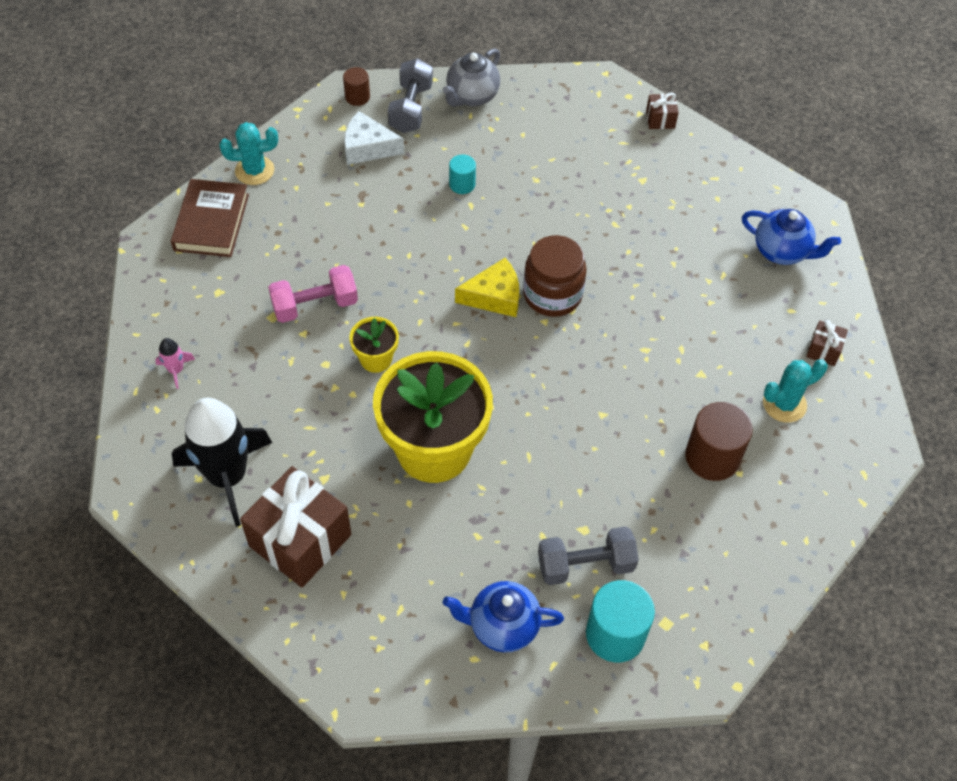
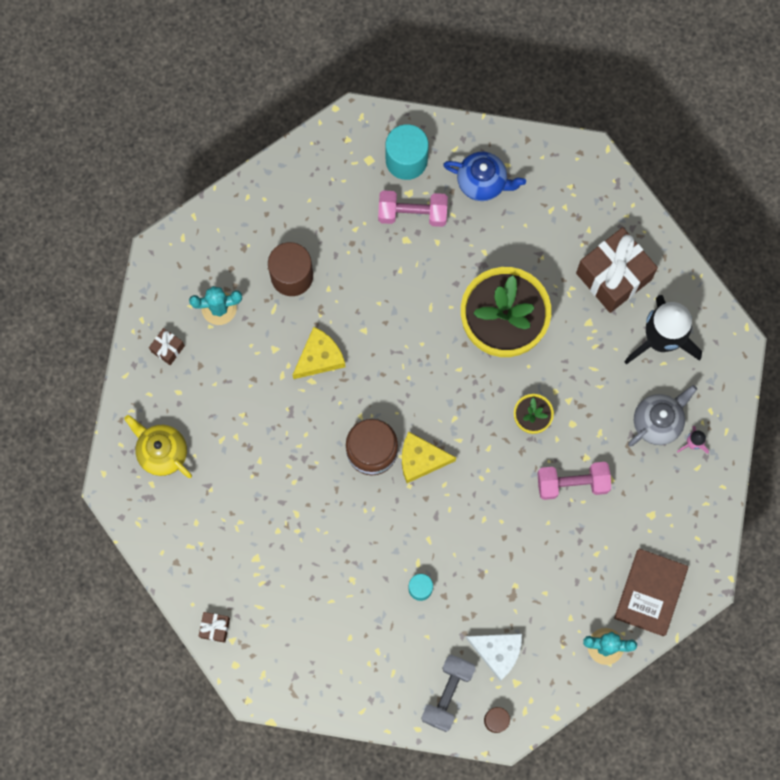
camera: 165 degrees left, 20 degrees up
grey teapot [443,48,500,107] -> grey teapot moved to [628,385,697,447]
grey dumbbell [538,526,639,585] -> pink dumbbell [378,190,448,227]
blue teapot [742,209,841,265] -> yellow teapot [124,415,192,478]
none -> yellow cheese [293,327,346,379]

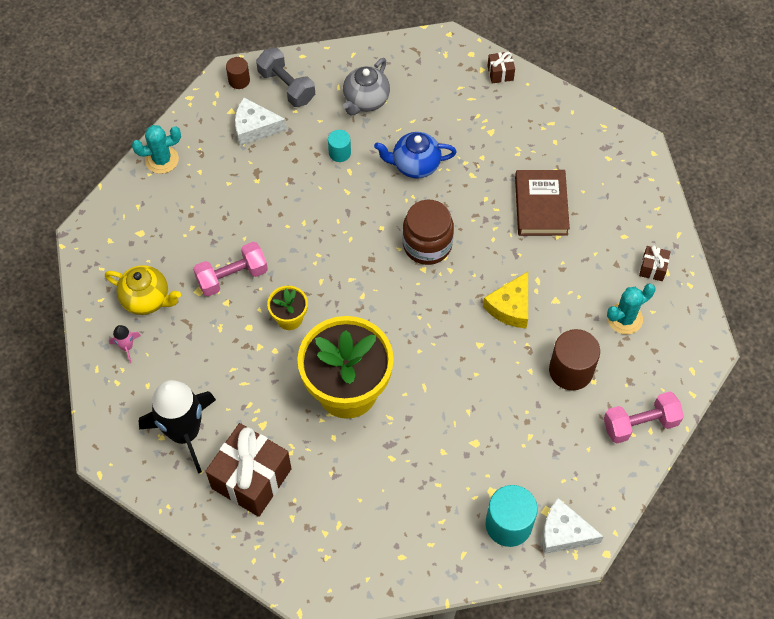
camera: 160 degrees right, 15 degrees down
yellow teapot [124,415,192,478] -> yellow teapot moved to [105,265,181,315]
pink dumbbell [378,190,448,227] -> pink dumbbell moved to [604,392,684,443]
yellow cheese [402,432,456,483] -> none
grey dumbbell [421,654,475,732] -> grey dumbbell turned 45 degrees counterclockwise [256,48,315,107]
blue teapot [443,152,526,201] -> blue teapot moved to [374,132,457,179]
brown book [614,549,688,636] -> brown book moved to [515,170,570,236]
grey teapot [628,385,697,447] -> grey teapot moved to [343,58,390,116]
none -> white cheese [542,498,604,554]

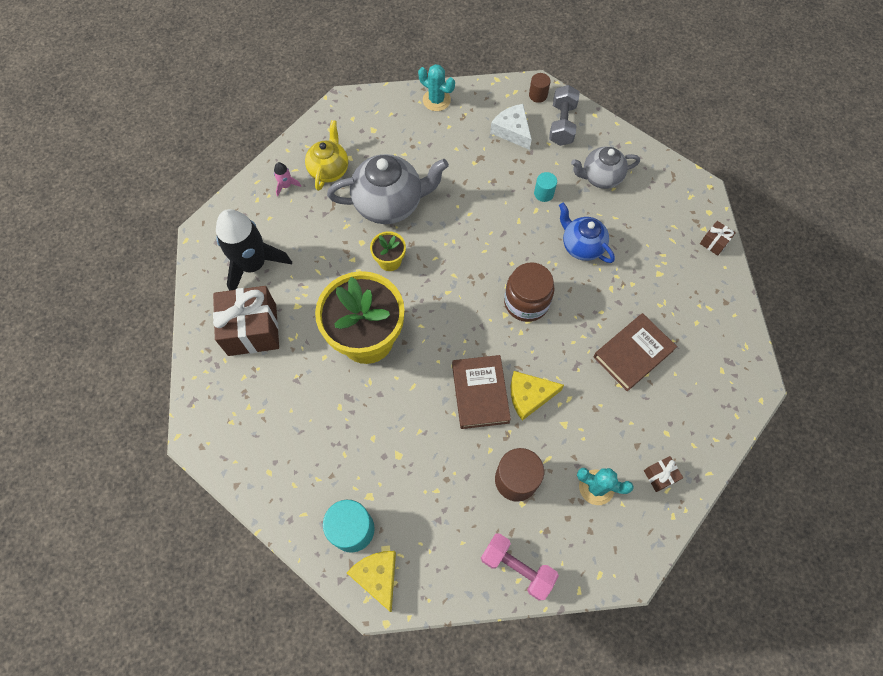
camera: 50 degrees right, 5 degrees up
yellow teapot [105,265,181,315] -> yellow teapot turned 150 degrees counterclockwise [305,120,348,191]
pink dumbbell [193,242,268,297] -> grey teapot [327,154,449,224]
white cheese [542,498,604,554] -> yellow cheese [347,551,396,612]
none -> brown book [452,355,511,429]

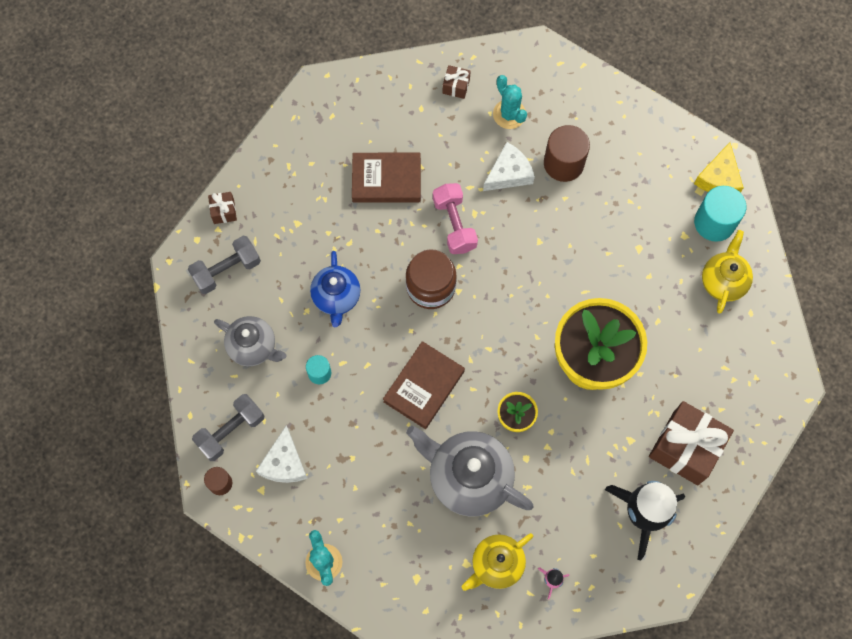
camera: 140 degrees left, 5 degrees up
brown book [452,355,511,429] -> brown book moved to [383,341,465,429]
pink dumbbell [481,533,559,600] -> pink dumbbell moved to [433,183,478,254]
yellow cheese [511,371,564,421] -> none
none -> grey dumbbell [188,236,261,294]
none -> white cheese [483,142,535,191]
none -> yellow teapot [702,230,753,314]

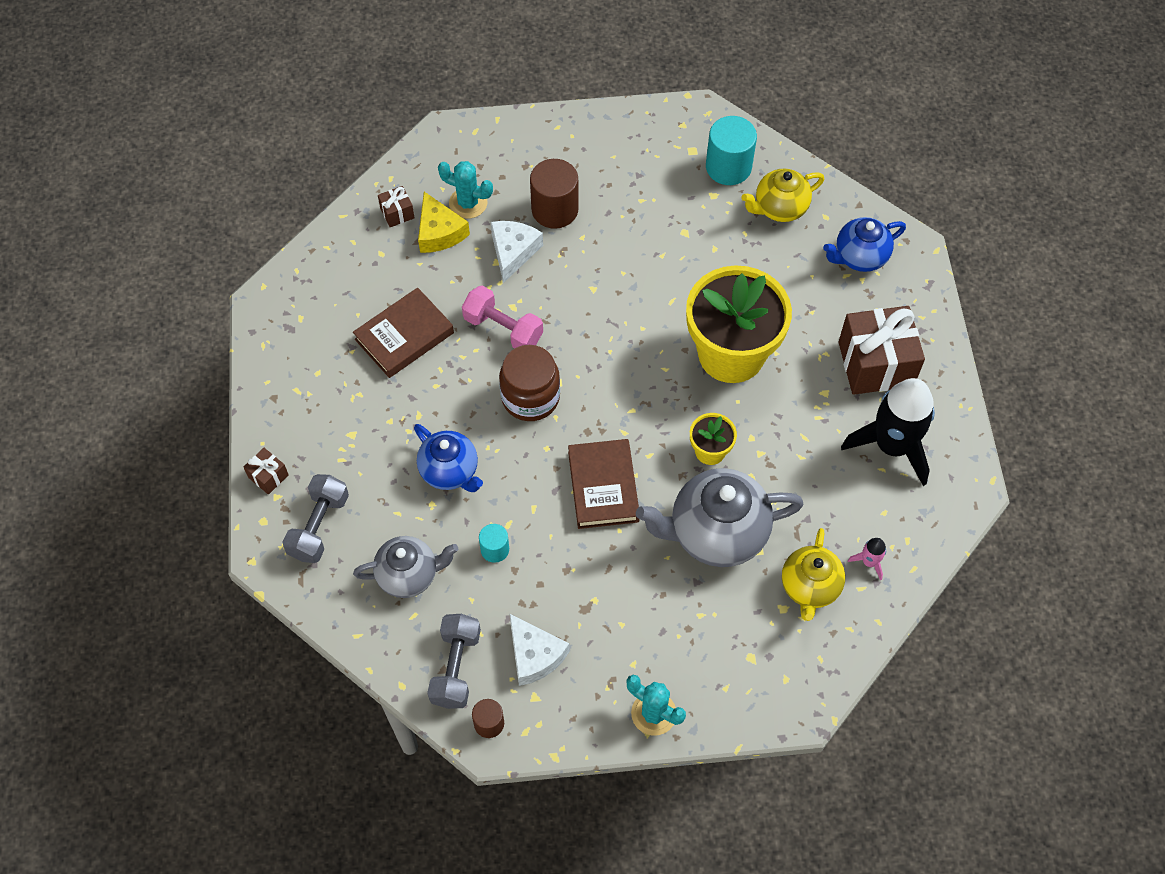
camera: 40 degrees left, 10 degrees down
yellow cheese [694,142,744,193] -> yellow cheese moved to [418,192,470,253]
yellow teapot [702,230,753,314] -> yellow teapot turned 90 degrees counterclockwise [741,168,824,222]
none -> blue teapot [823,217,906,272]

